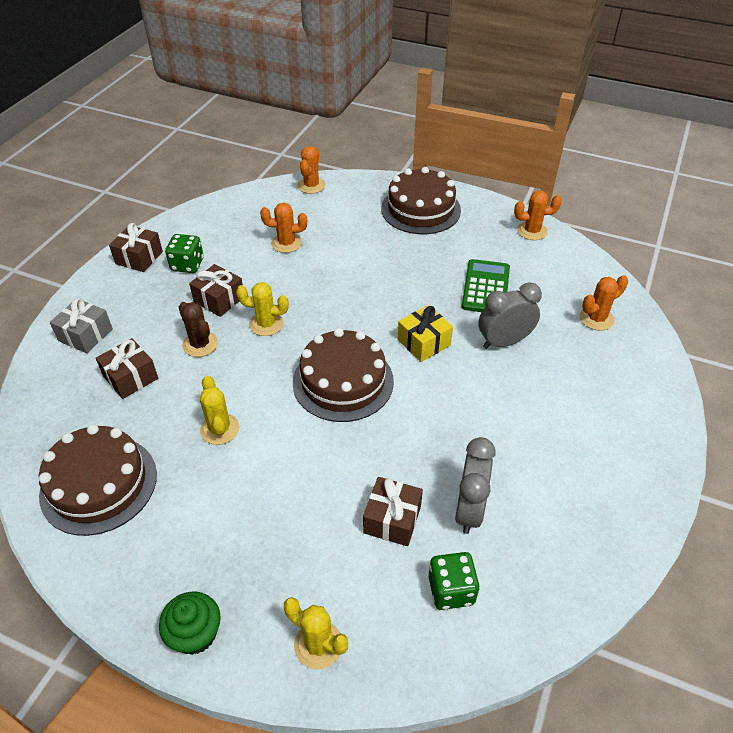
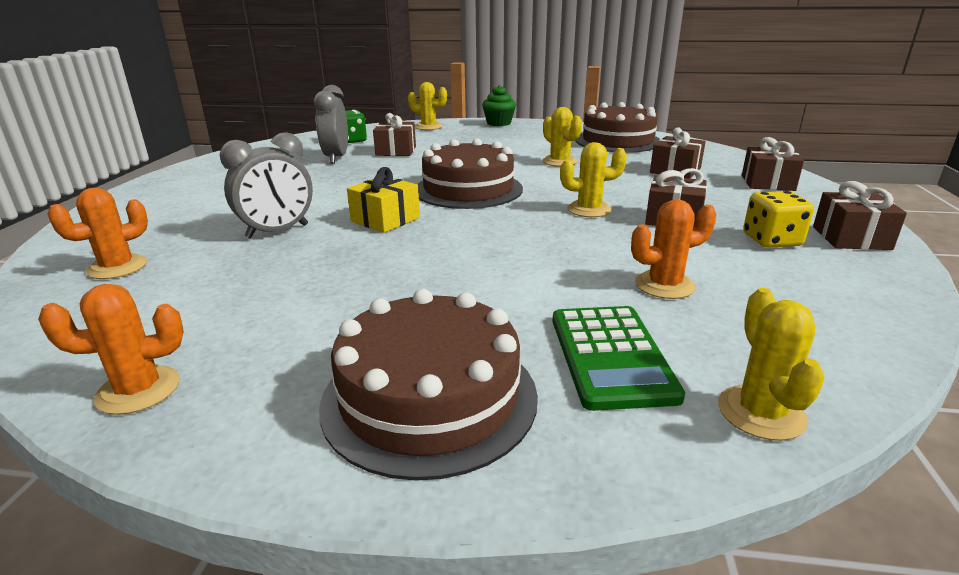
camera: 165 degrees right, 20 degrees down
grey gift [50,298,113,353] -> brown gift [742,137,804,191]
green dice [165,234,204,273] -> yellow dice [743,191,814,248]
brown cactus [179,302,218,357] -> none
orange cactus [297,146,325,194] -> yellow cactus [718,288,824,441]
green calculator [462,259,510,312] -> green calculator moved to [553,306,685,411]

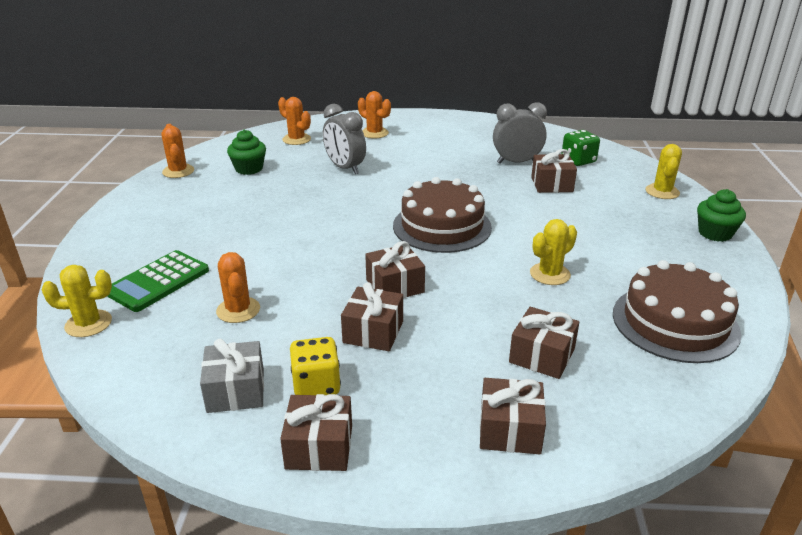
camera: 85 degrees right, 5 degrees up
brown cake [319,289,538,481] -> none
yellow gift [347,167,420,233] -> none
green calculator [553,306,685,411] -> green calculator turned 45 degrees counterclockwise [107,250,209,312]
yellow cactus [560,142,627,217] -> brown gift [365,241,425,298]
none -> grey gift [200,338,264,413]
none -> green cupcake [227,130,266,175]
none -> orange cactus [358,91,391,139]

